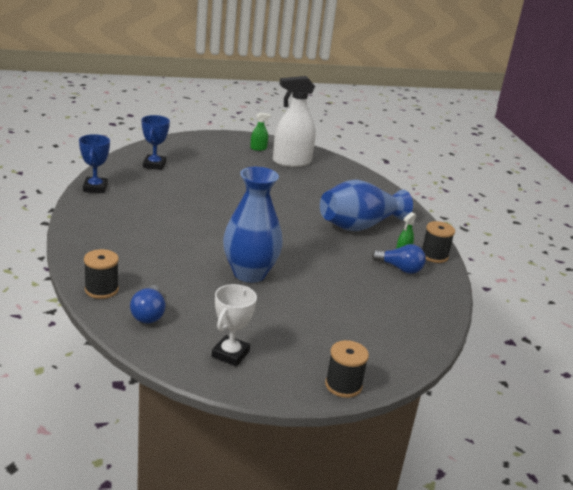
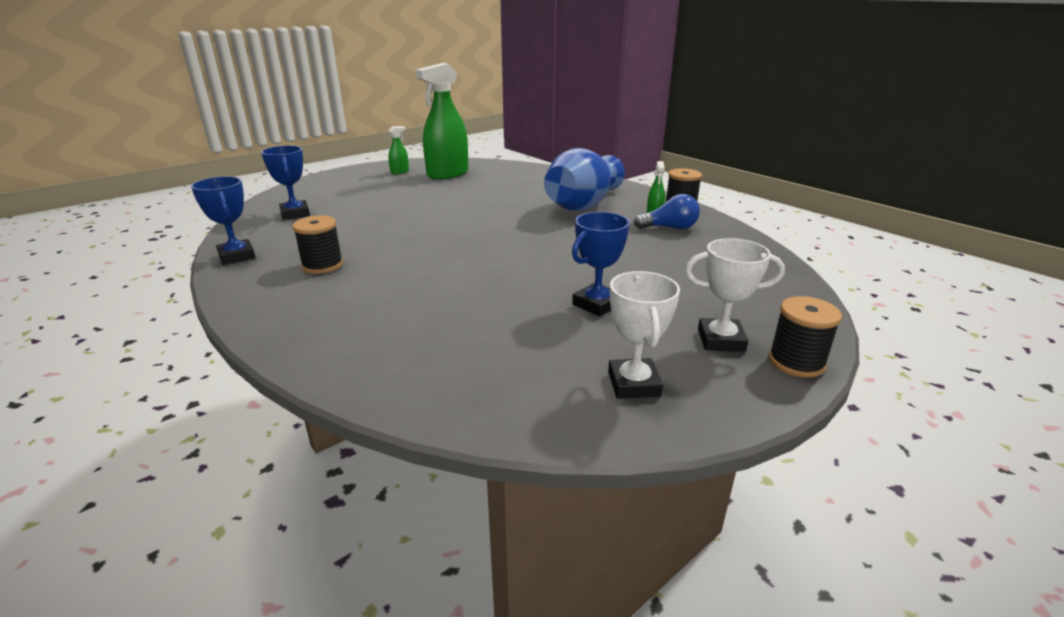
camera: 25 degrees left, 0 degrees up
black spool [84,249,119,299] -> black spool moved to [292,216,343,274]
blue light bulb [130,285,166,323] -> none
blue vase [223,167,283,283] -> none
white spray bottle [273,76,316,167] -> green spray bottle [415,63,468,179]
none -> blue trophy [572,212,630,317]
none -> white trophy [685,238,785,352]

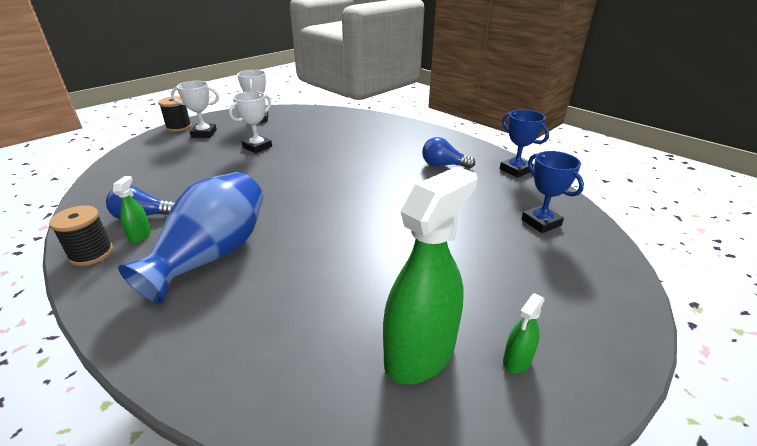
camera: 175 degrees right, 5 degrees up
black spool [292,216,343,274] -> blue light bulb [422,137,475,169]
blue trophy [572,212,630,317] -> white trophy [229,91,272,153]

